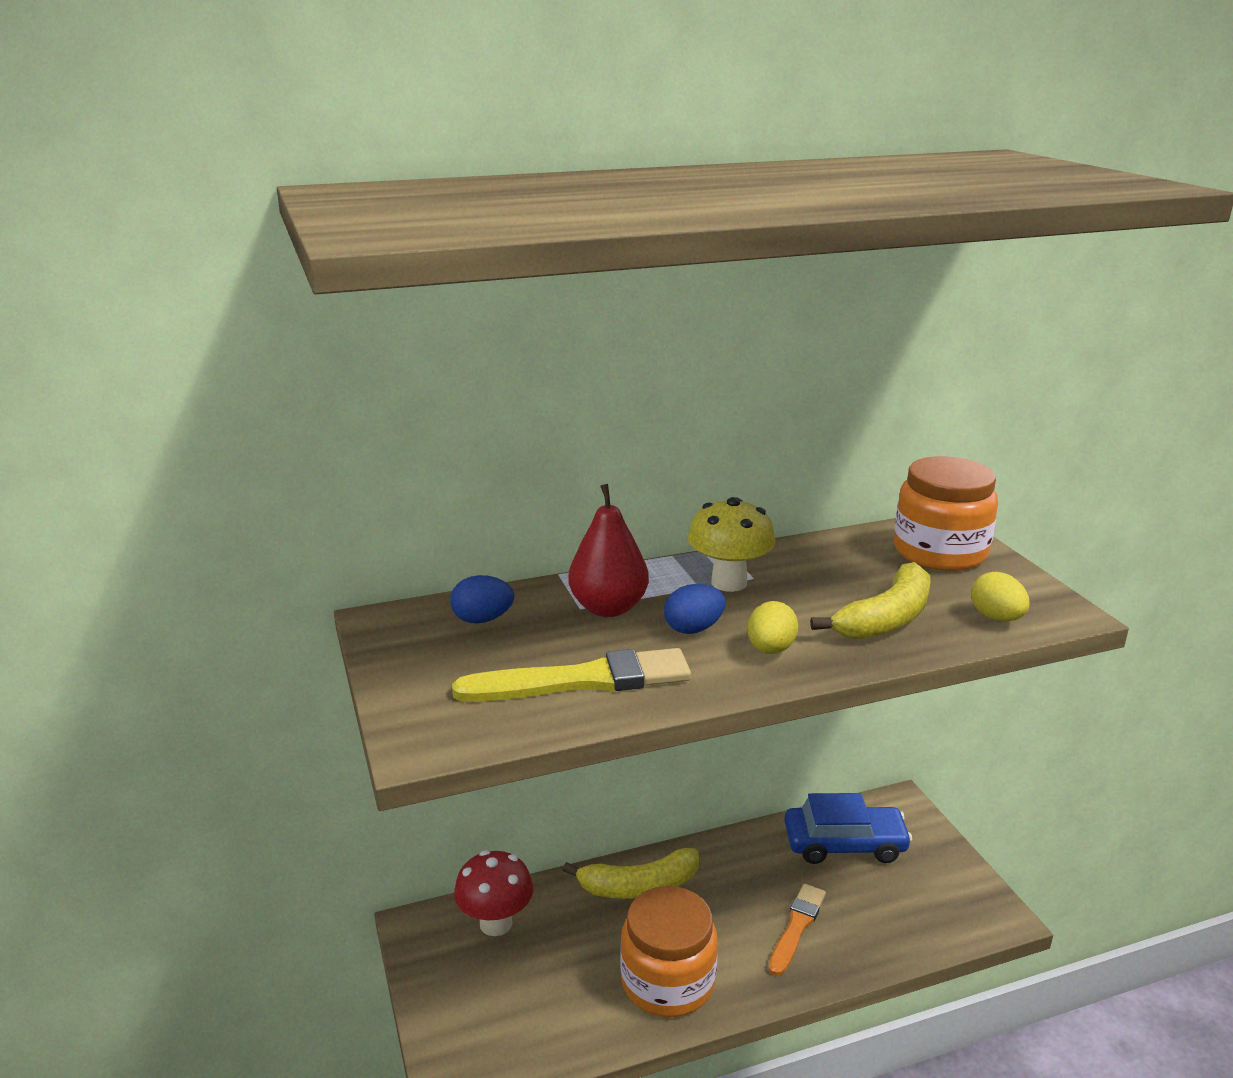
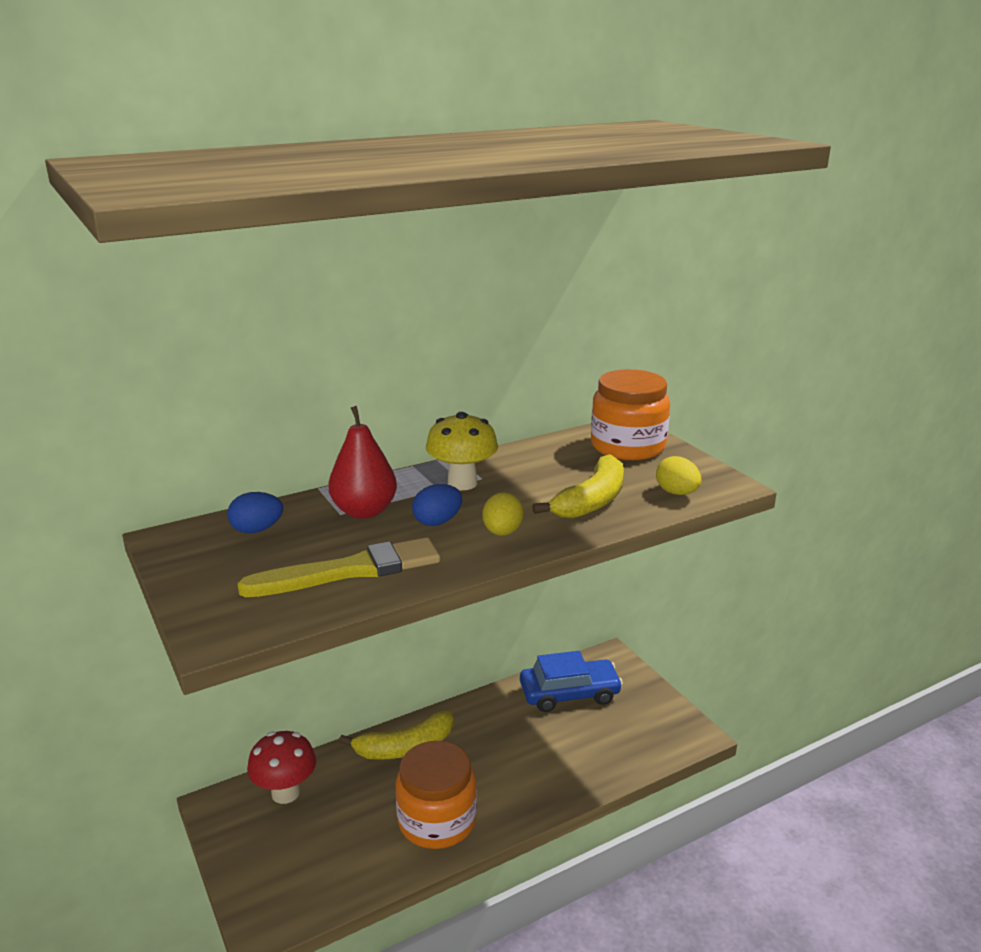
camera: 10 degrees left, 0 degrees up
orange brush [768,884,826,976] -> none

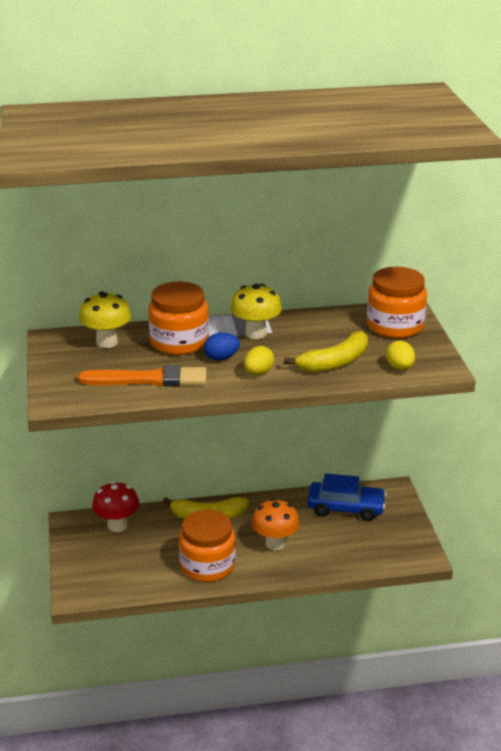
camera: 20 degrees right, 5 degrees up
blue egg [227,492,283,533] -> yellow mushroom [79,291,131,348]
yellow brush [237,537,440,597] -> orange brush [78,365,207,387]
red pear [328,406,397,519] -> orange jar [148,281,209,355]
none -> orange mushroom [252,498,300,550]

